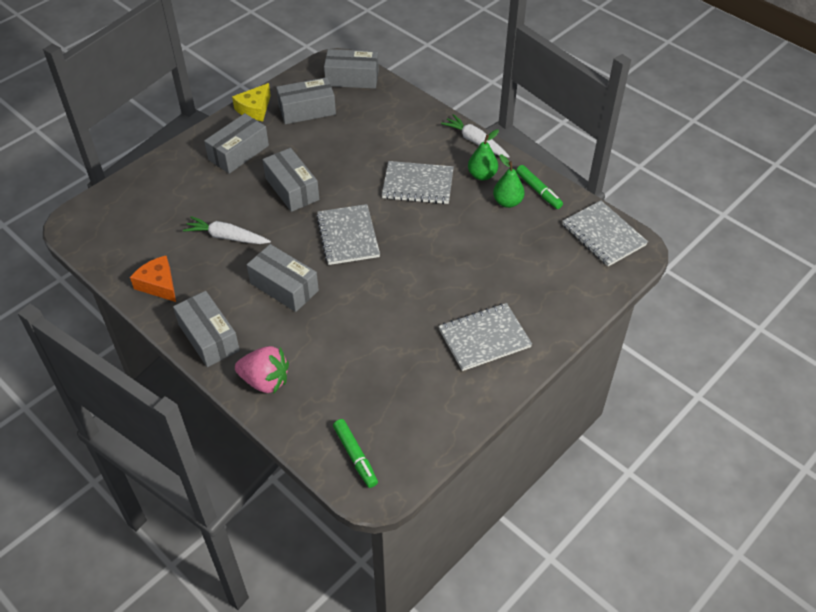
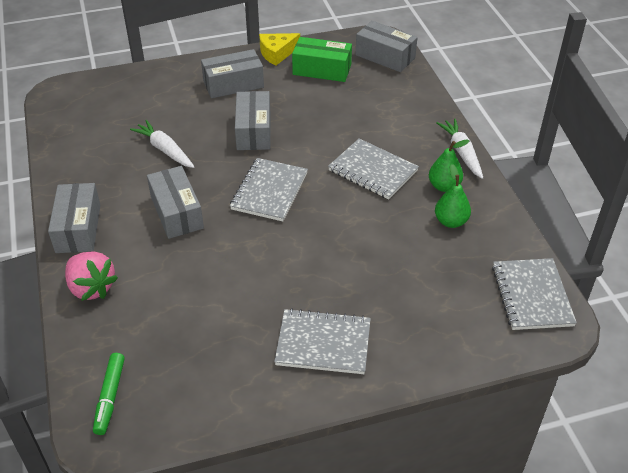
camera: 30 degrees right, 5 degrees down
orange cheese [130,256,176,302] -> none
grey box [276,77,336,124] -> green box [292,37,352,82]
green marker [516,165,563,209] -> none

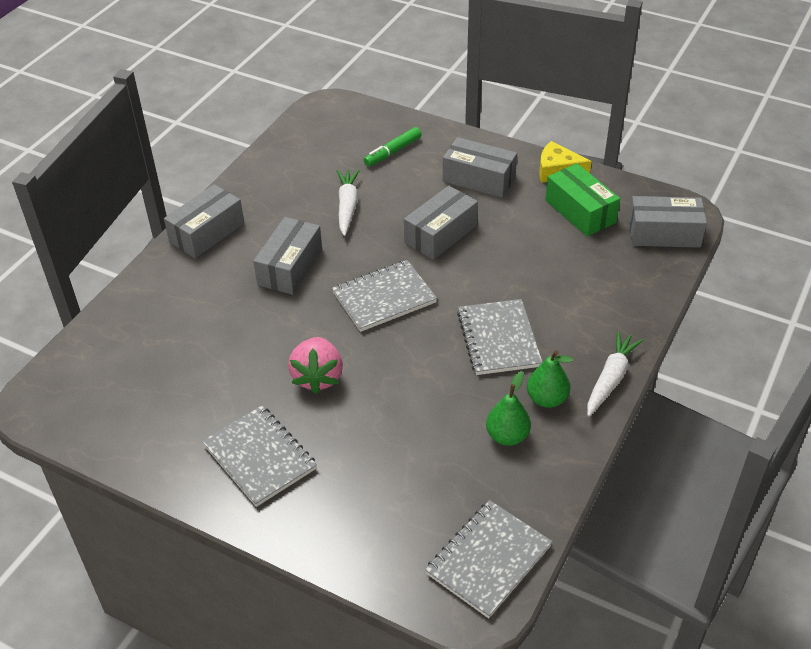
camera: 45 degrees right, 0 degrees up
pink strawberry [65,251,118,301] -> pink strawberry moved to [288,337,343,394]
green marker [93,353,125,435] -> green marker moved to [364,127,422,167]
grey box [355,21,418,72] -> grey box turned 75 degrees counterclockwise [628,196,707,248]

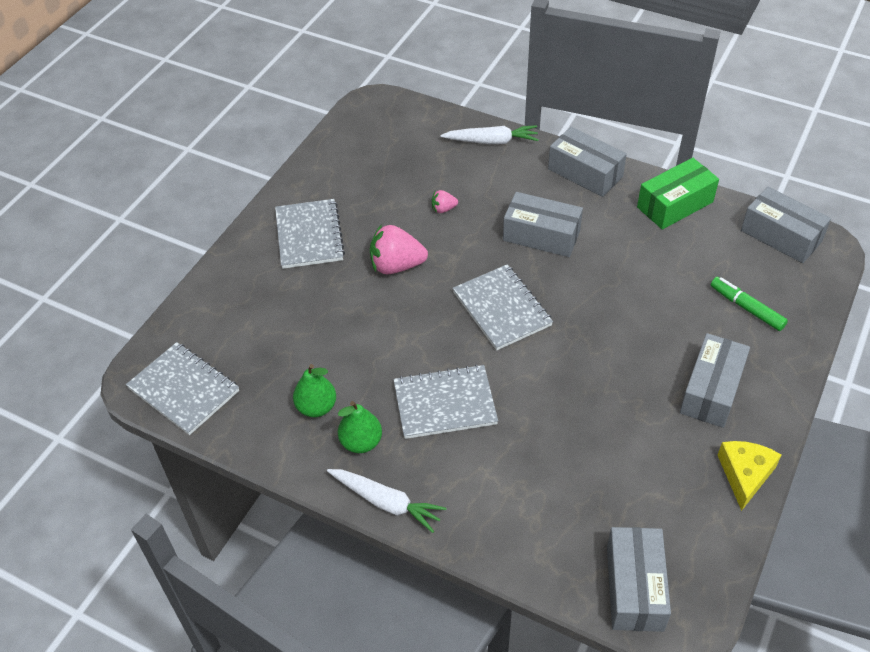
camera: 90 degrees right, 5 degrees up
grey notebook [202,406,317,507] -> grey notebook turned 60 degrees counterclockwise [275,199,345,269]
white carrot [337,169,360,236] -> white carrot moved to [440,125,539,144]
grey box [404,186,478,260] -> grey box moved to [741,187,831,263]
green box [545,163,620,236] -> green box moved to [637,158,719,230]
none -> pink strawberry [432,190,458,213]

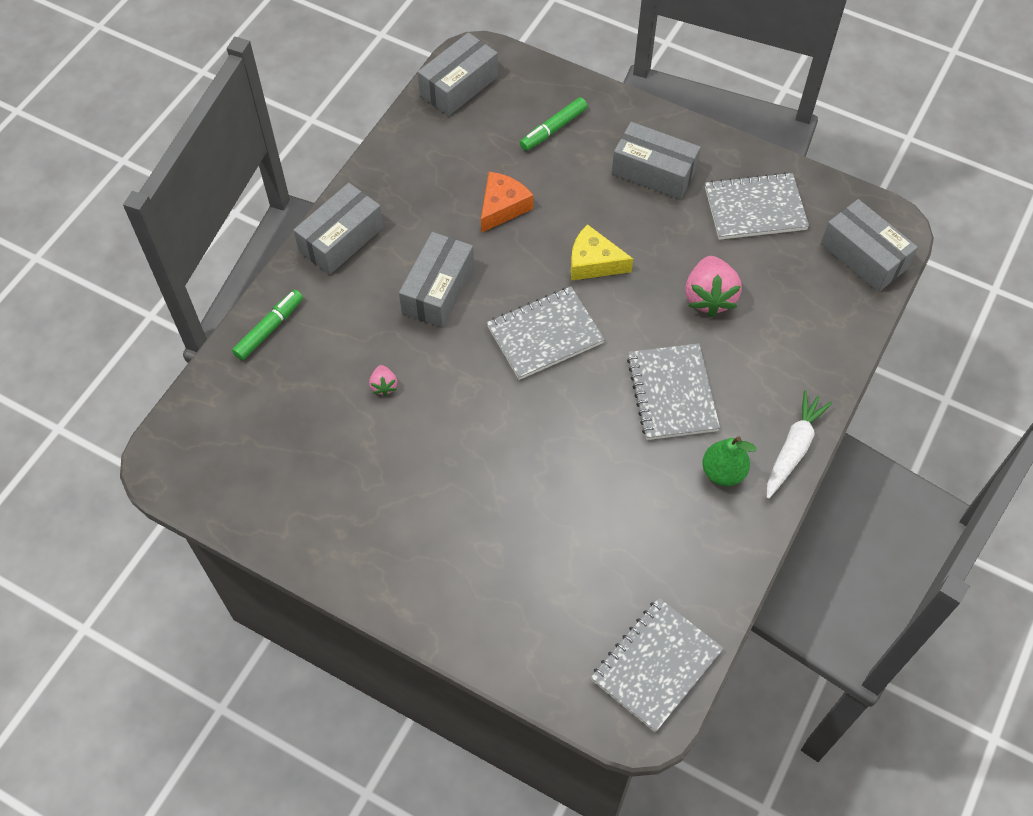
camera: 90 degrees left, 10 degrees up
grey notebook [275,199,345,269] -> grey notebook moved to [705,172,809,240]
green pear [293,364,336,417] -> none
pink strawberry [370,224,428,274] -> pink strawberry moved to [685,256,742,317]
white carrot [440,125,539,144] -> green marker [232,290,303,360]
grey box [607,527,671,632] -> grey box turned 45 degrees clockwise [821,199,918,292]
green box [637,158,719,230] -> none
yellow cheese [718,441,781,511] -> yellow cheese moved to [571,224,633,280]
none -> orange cheese [481,172,533,233]

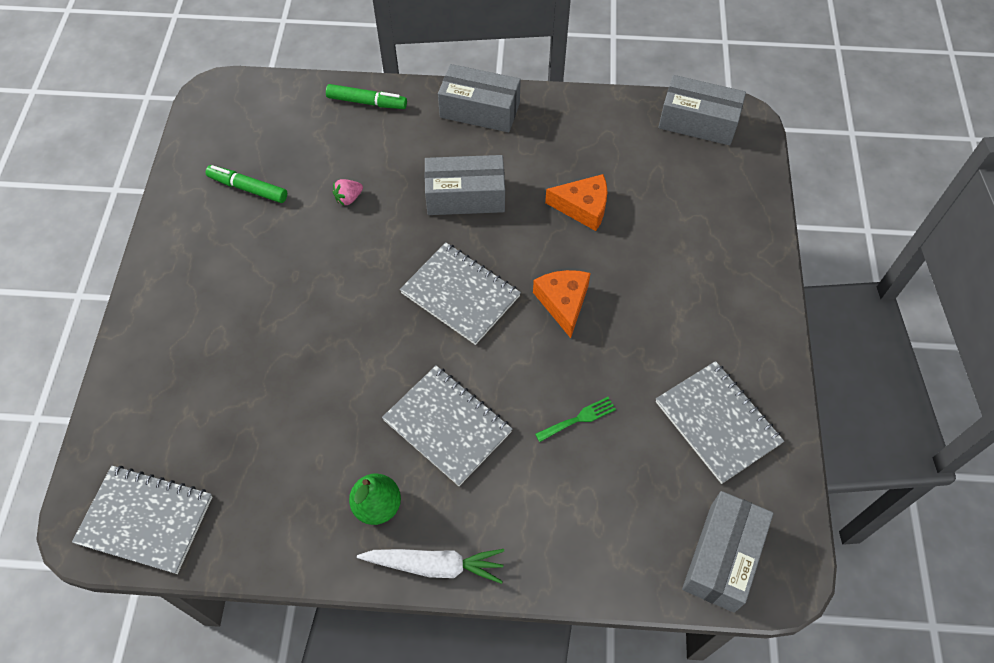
camera: 65 degrees right, 0 degrees up
green marker [520,97,587,151] -> green marker moved to [206,165,287,203]
yellow cheese [571,224,633,280] -> orange cheese [533,270,591,338]
grey box [612,122,701,200] -> none
grey notebook [627,343,720,440] -> grey notebook turned 75 degrees clockwise [382,365,512,486]
pink strawberry [685,256,742,317] -> green fork [535,397,616,442]

